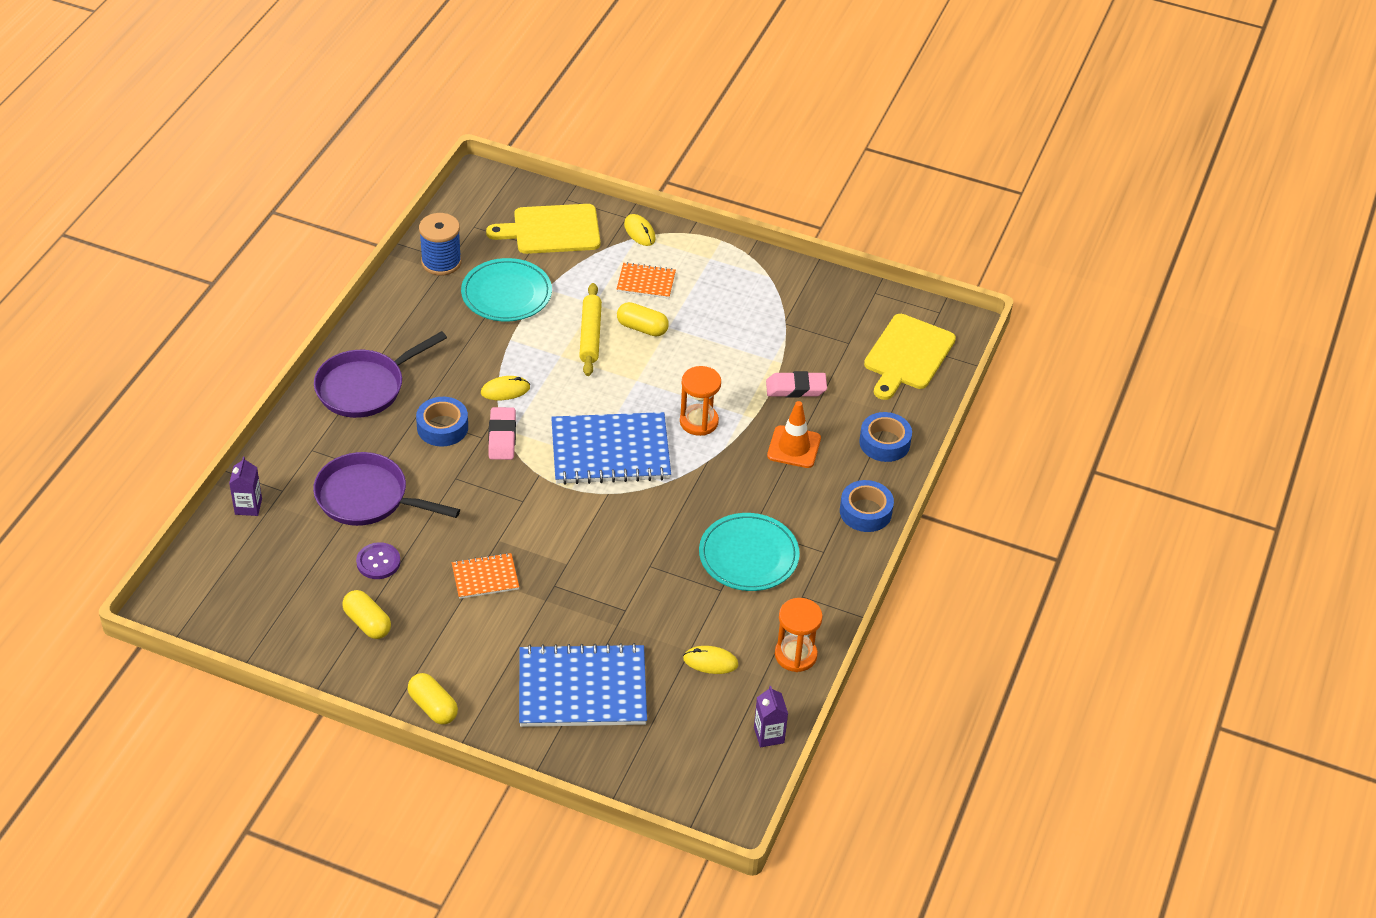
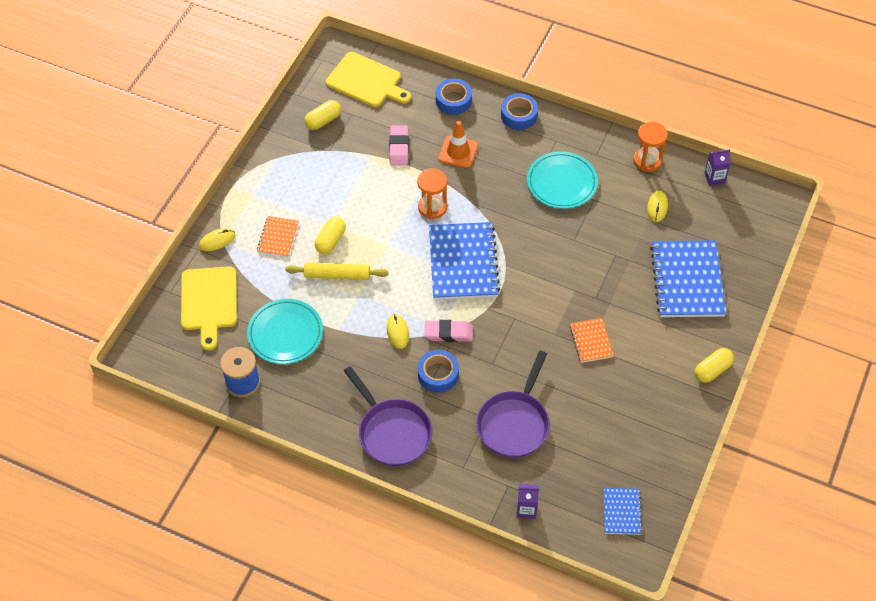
camera: 85 degrees left, 10 degrees up
yellow capsule [342,590,391,639] -> yellow capsule moved to [304,100,341,130]
purple button [356,542,401,579] -> none
none -> blue notebook [604,488,642,535]

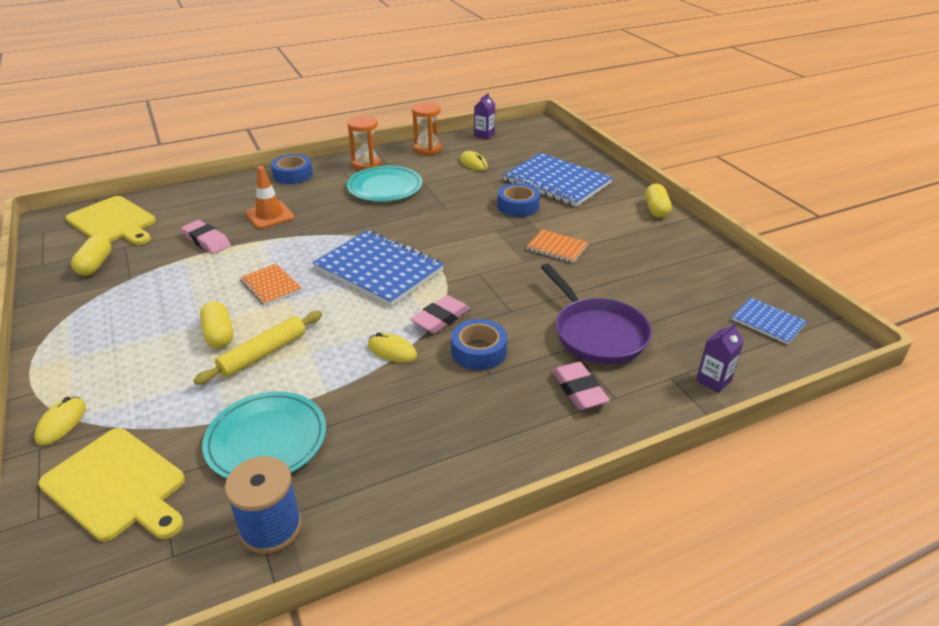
camera: 50 degrees left, 20 degrees down
orange notebook [257,216,299,257] -> orange notebook moved to [239,264,302,306]
yellow cutting board [326,52,411,107] -> yellow cutting board turned 60 degrees clockwise [66,196,156,245]
purple pan [344,366,432,466] -> none
orange hourglass [417,168,447,219] -> orange hourglass moved to [347,116,381,170]
blue tape [436,78,472,115] -> blue tape moved to [497,183,540,217]
none -> pink eraser [552,362,610,410]

